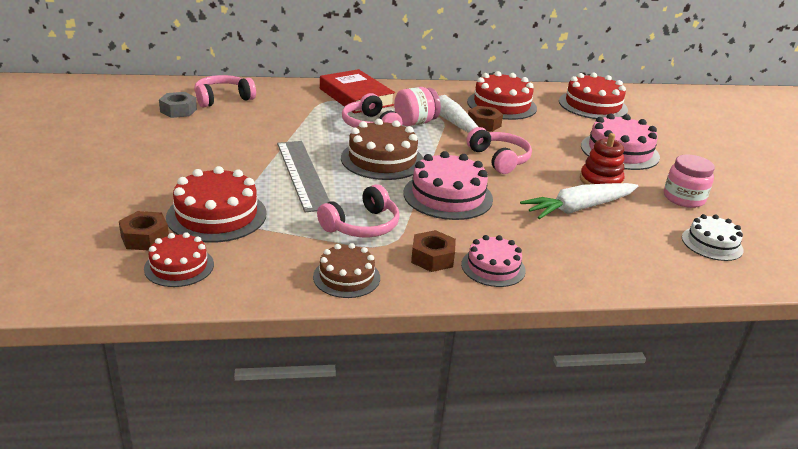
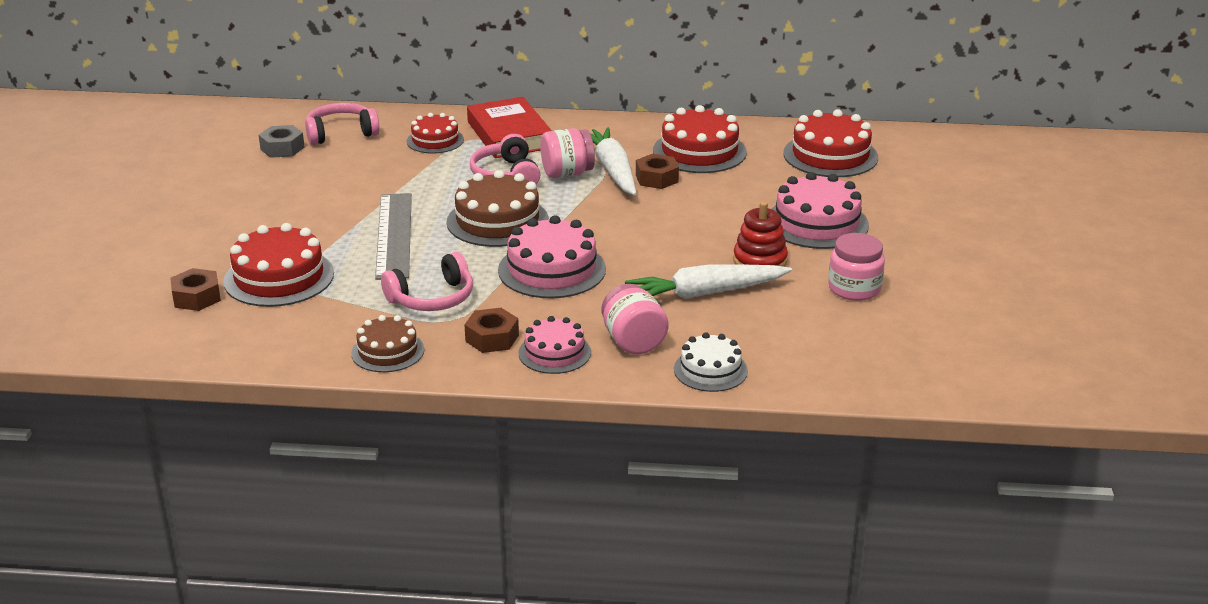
camera: 15 degrees right, 0 degrees up
red cake [144,232,214,287] -> red cake moved to [407,113,464,153]
pink headphones [466,127,532,174] -> none
white cake [682,214,744,261] -> white cake moved to [674,332,748,392]
none -> pink jar [602,284,669,354]

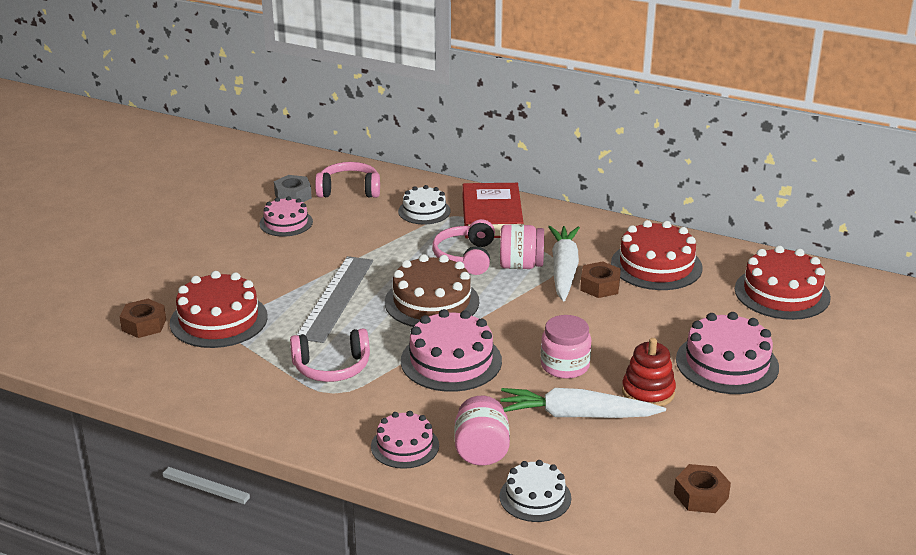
camera: 20 degrees right, 0 degrees up
brown cake [351,315,424,372] -> none
red cake [407,113,464,153] -> white cake [398,185,451,224]
brown nut [464,308,519,353] -> brown nut moved to [674,464,731,513]
pink jar [828,233,885,301] -> pink jar moved to [541,315,591,379]
none -> pink cake [259,196,313,236]

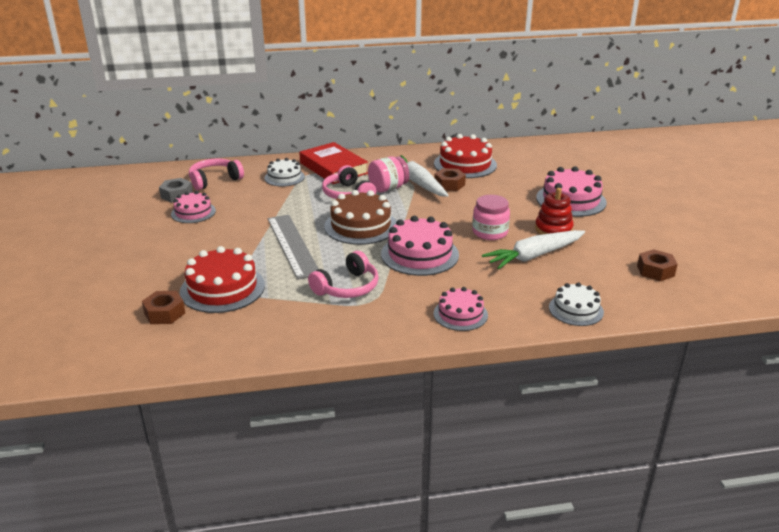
camera: 35 degrees left, 0 degrees up
pink jar [455,396,510,466] -> none
red cake [735,246,831,320] -> none

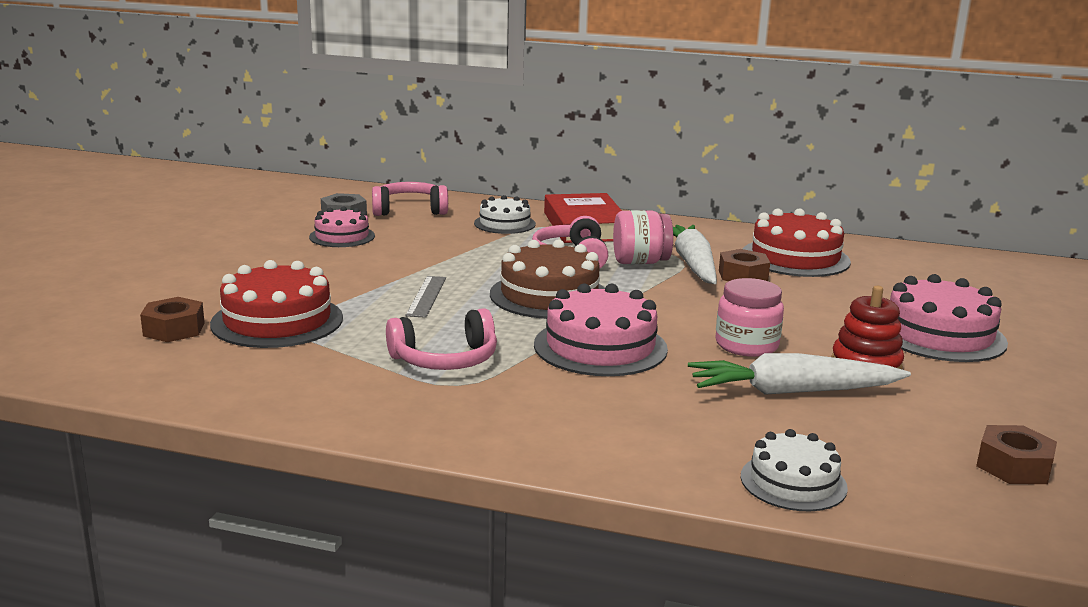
camera: 25 degrees right, 10 degrees down
grey ruler [268,215,319,280] -> grey ruler [405,276,446,318], size x0.54
pink cake [434,287,488,331] -> none

